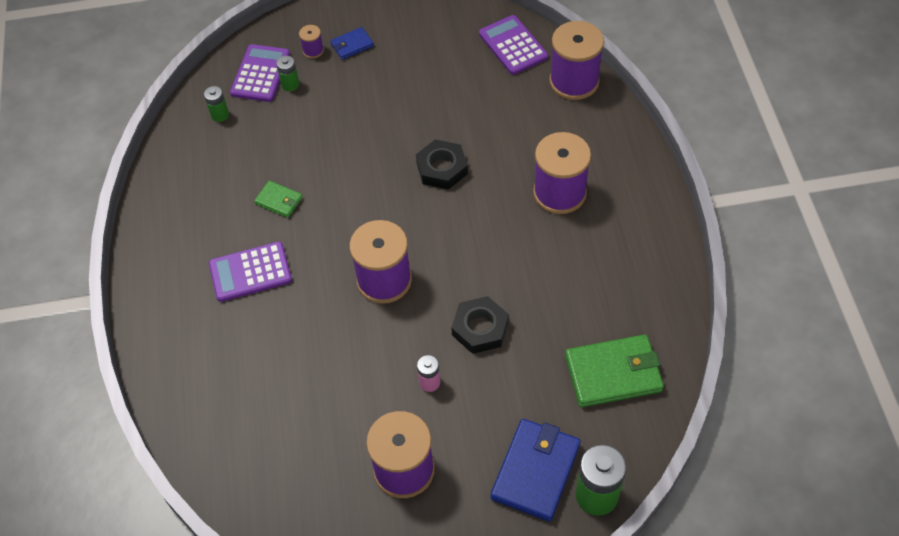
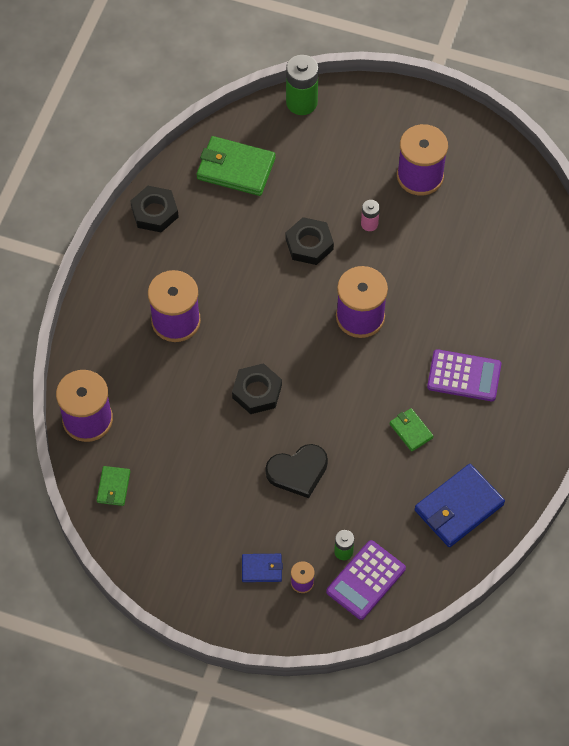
camera: 155 degrees left, 5 degrees up
green battery [204,86,229,122] -> none
purple calculator [479,15,548,75] -> green wallet [97,466,130,506]
blue wallet [491,419,581,522] -> blue wallet moved to [415,464,505,547]
none -> black nut [131,186,179,232]
none -> black heart [265,444,328,498]

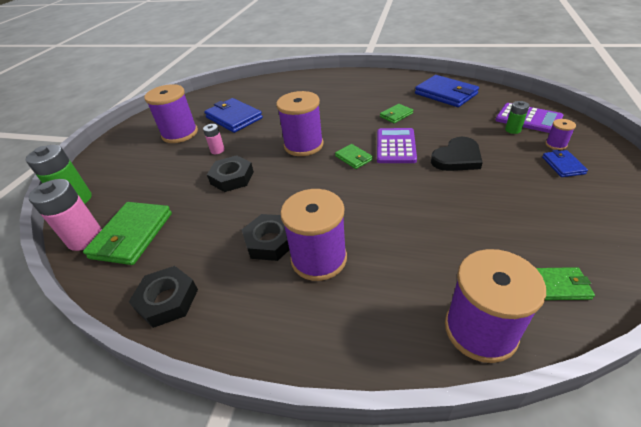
camera: 90 degrees left, 20 degrees down
black nut [232,363,282,414] -> black nut moved to [242,214,289,261]
black heart [265,444,328,498] -> black heart turned 75 degrees clockwise [431,137,483,171]
purple calculator [427,349,501,401] -> purple calculator moved to [377,128,417,163]
none -> pink battery [28,179,102,251]
none -> blue wallet [204,98,263,133]
none -> green wallet [335,144,373,169]

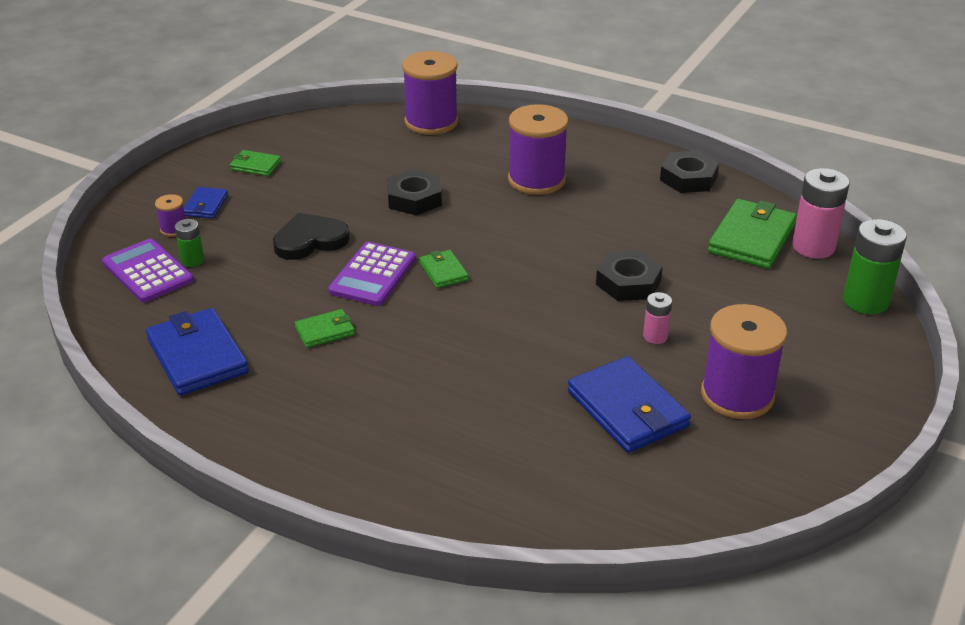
camera: 170 degrees left, 5 degrees down
black nut [242,214,289,261] -> black nut moved to [387,169,442,215]
purple spool [276,91,324,156] -> none
green wallet [536,267,595,300] -> green wallet moved to [230,150,281,176]

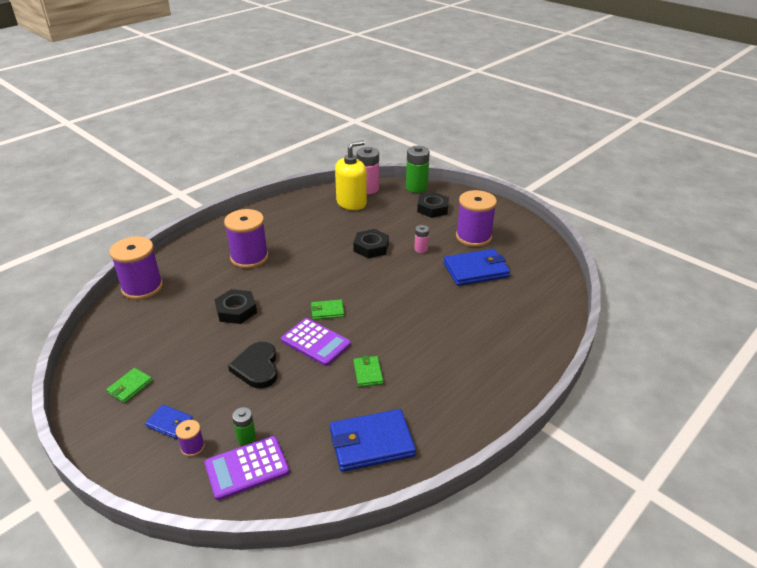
camera: 75 degrees left, 0 degrees up
black nut [660,151,719,193] -> black nut moved to [417,192,449,218]
green wallet [708,199,797,269] -> yellow soap dispenser [335,140,367,210]

